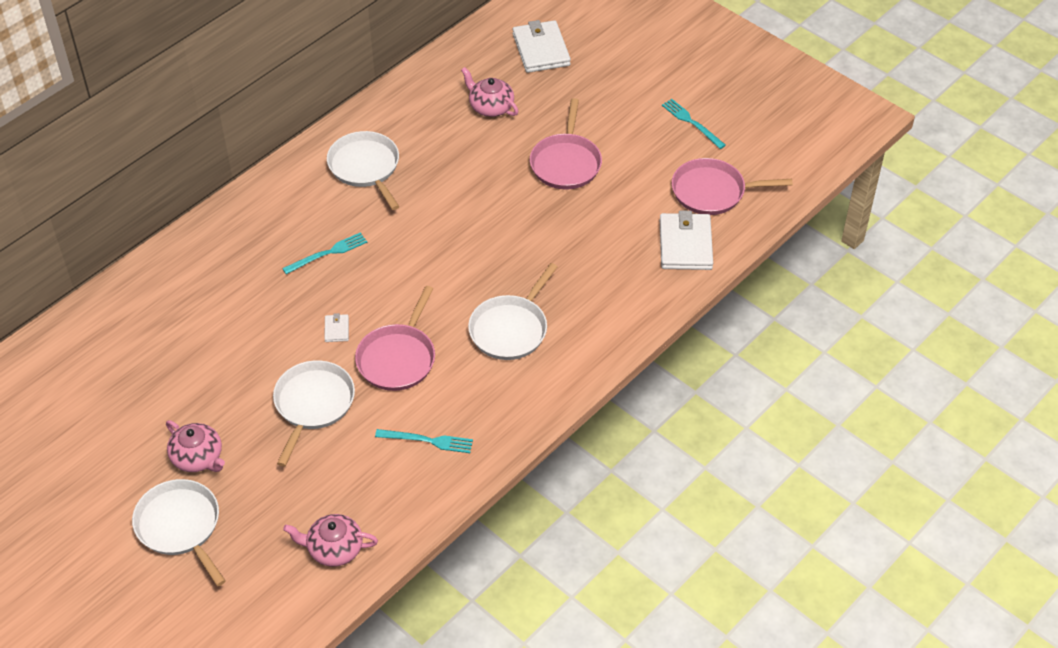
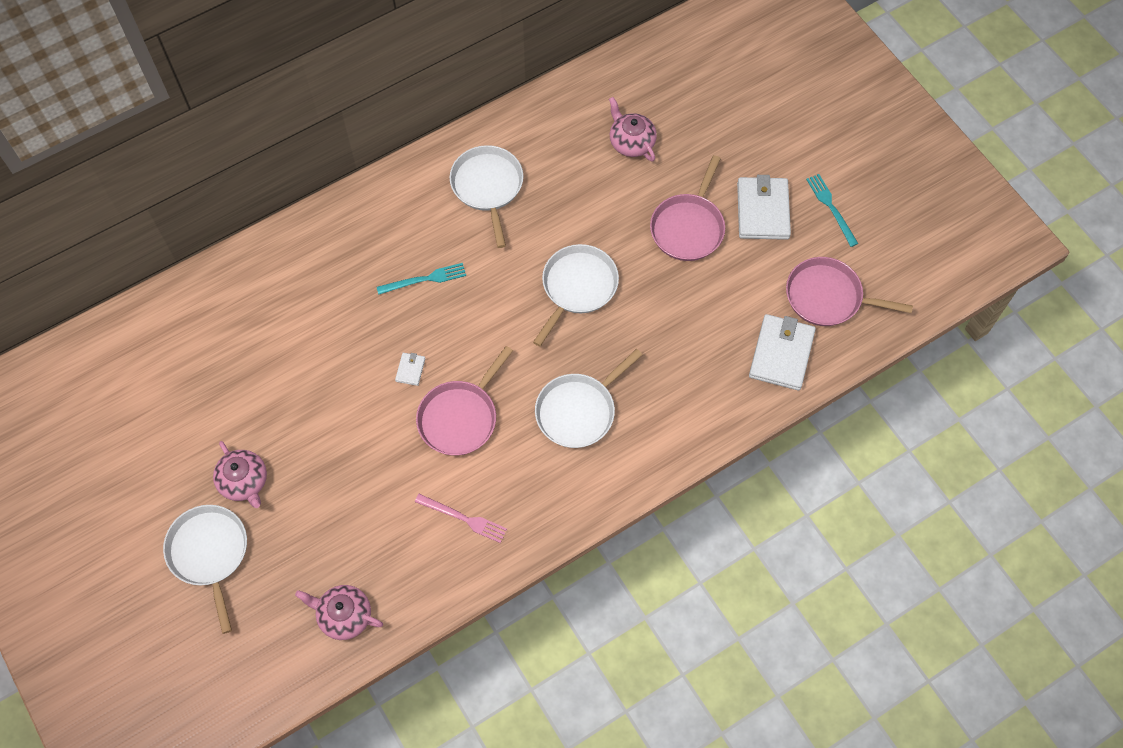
camera: 15 degrees right, 15 degrees up
white pan [273,360,355,466] -> white pan moved to [533,244,619,346]
turquoise fork [375,429,473,453] -> pink fork [415,494,507,543]
white wallet [513,20,571,73] -> white wallet moved to [737,175,791,240]

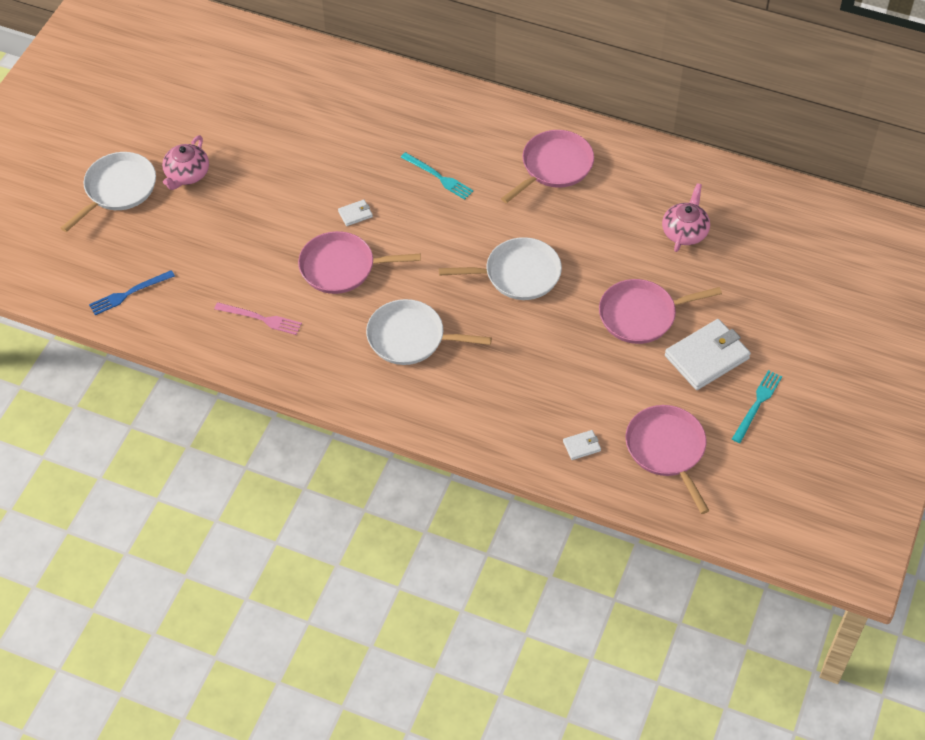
camera: 55 degrees right, 10 degrees down
pink teapot [295,585,383,640] -> blue fork [89,270,175,315]
pink fork [415,494,507,543] -> pink fork turned 60 degrees counterclockwise [214,302,302,335]
white pan [449,145,523,248] -> pink pan [501,130,594,203]
white wallet [749,314,816,391] -> white wallet [563,430,601,460], size x0.45

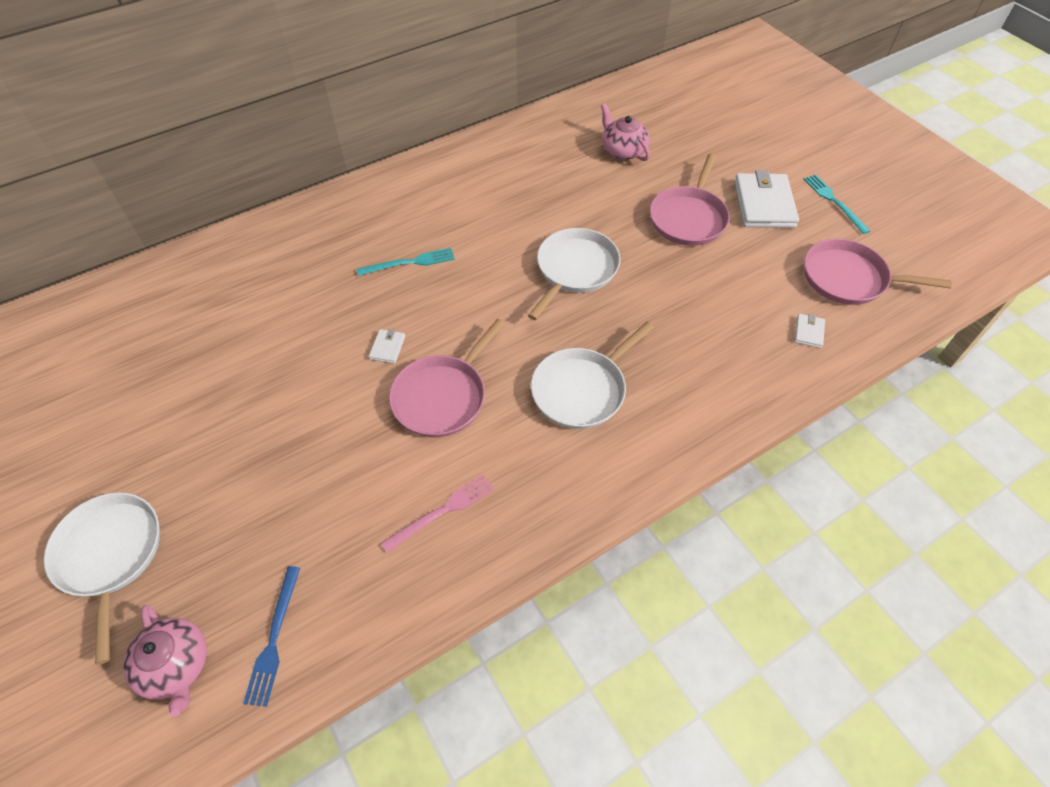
camera: 55 degrees left, 0 degrees up
pink teapot [162,135,209,190] -> pink teapot moved to [123,605,207,717]
pink pan [501,130,594,203] -> none

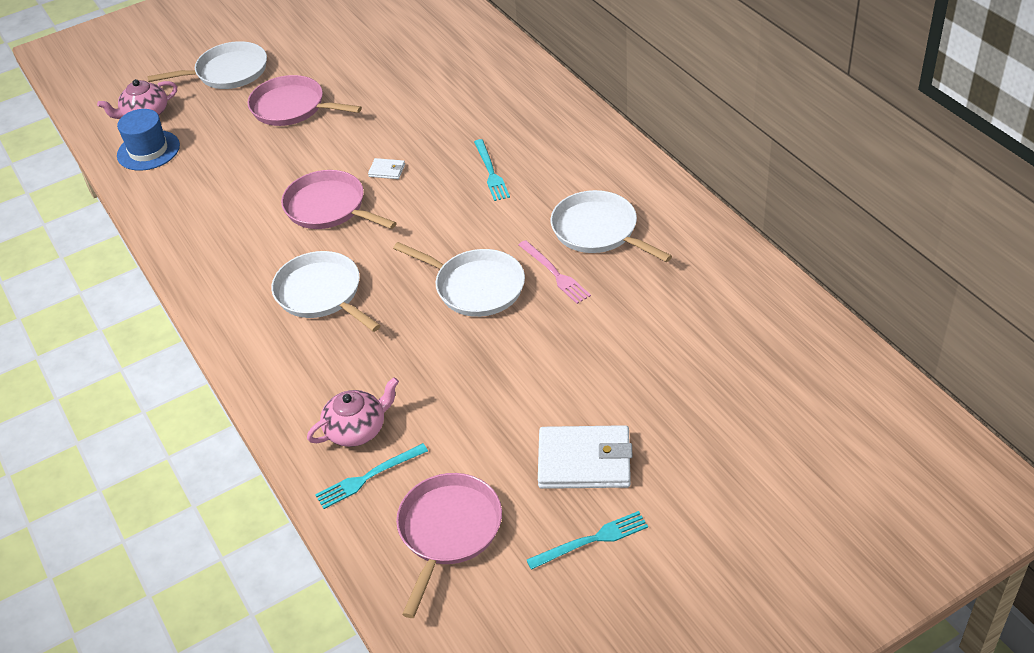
camera: 95 degrees right, 10 degrees down
blue fork [243,566,300,707] -> blue hat [117,109,180,171]
pink fork [381,475,494,553] -> pink fork moved to [519,240,591,304]
pink teapot [601,103,650,161] -> pink teapot moved to [307,377,399,447]
pink pan [650,153,730,246] -> pink pan moved to [248,75,362,126]
white wallet [794,314,825,348] -> turquoise fork [315,443,428,509]
none -> white pan [550,190,672,262]

